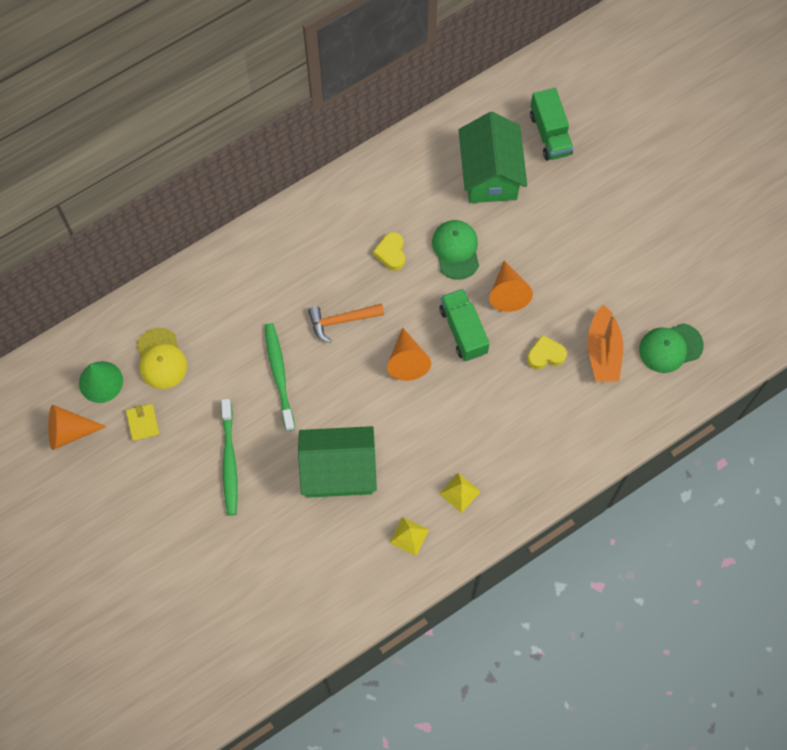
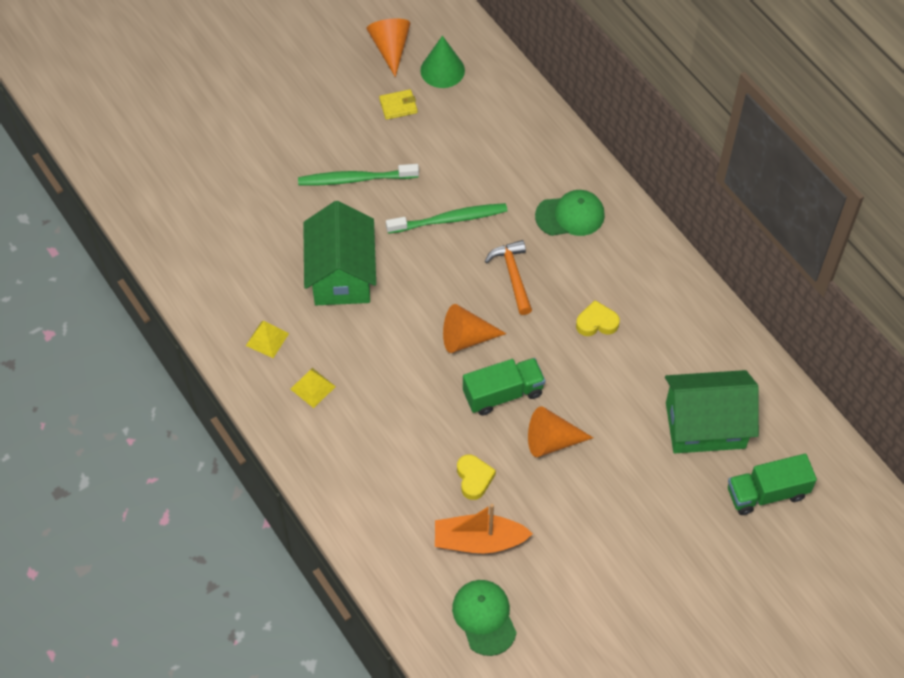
camera: 90 degrees right, 10 degrees down
yellow cap [136,328,187,389] -> none
green cap [432,220,479,280] -> green cap moved to [535,190,605,236]

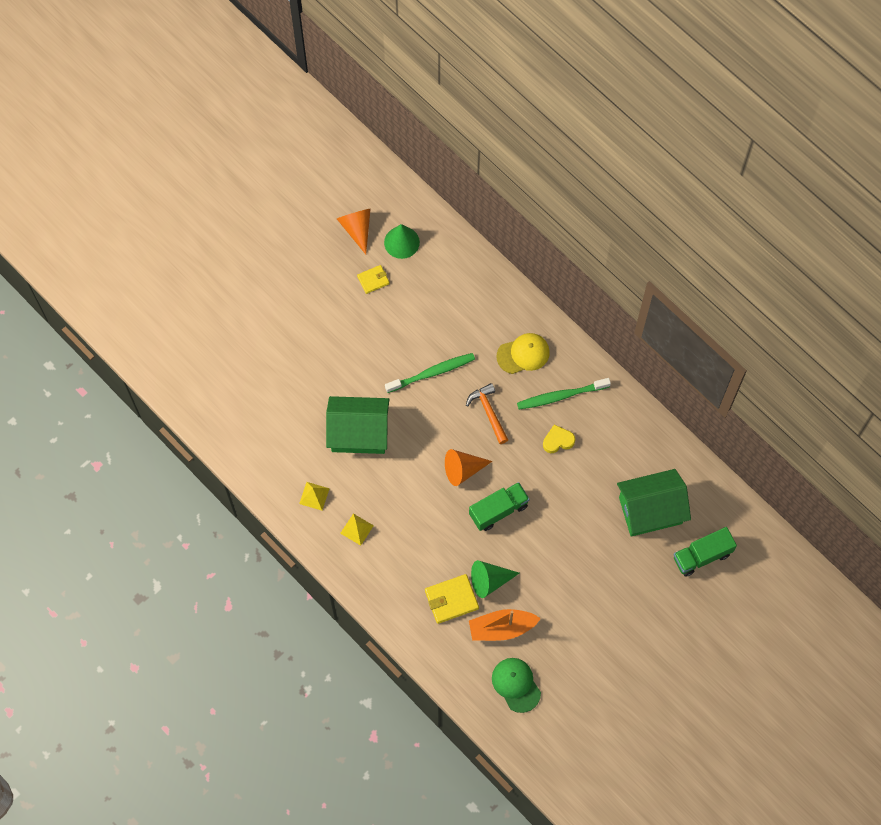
camera: 10 degrees left, 10 degrees up
green toothbrush [298,164,419,186] -> green toothbrush moved to [517,378,611,410]
green house [303,201,376,305] -> green house turned 75 degrees counterclockwise [326,396,389,454]
yellow heart [457,455,496,500] -> green cone [471,560,520,598]
orange cone [528,406,593,457] -> none
green cap [535,190,605,236] -> yellow cap [496,333,550,374]
none -> yellow wallet [425,574,479,624]

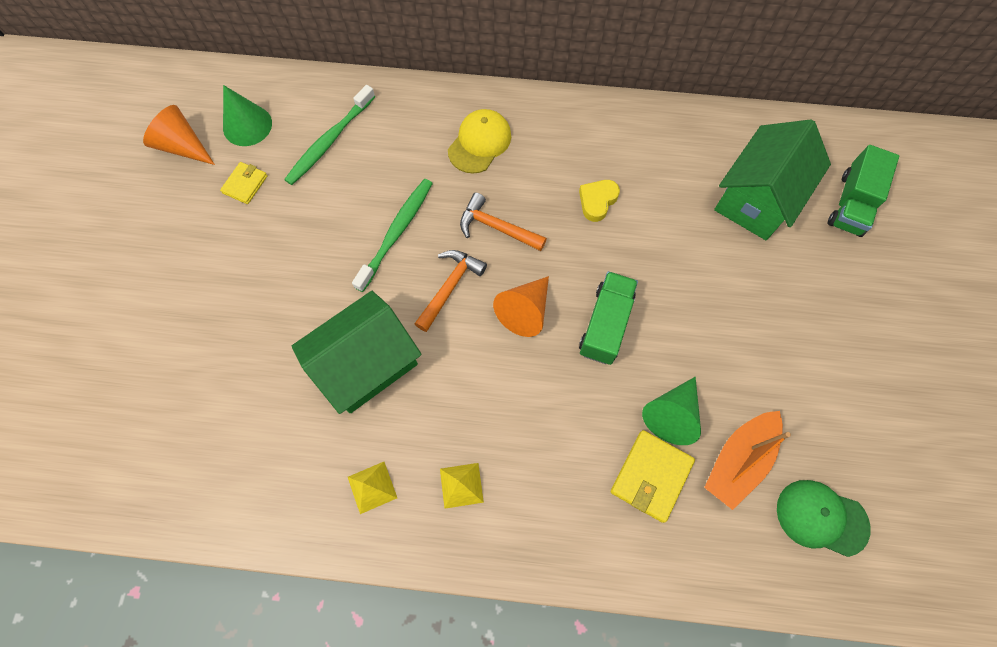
camera: 40 degrees left, 0 degrees up
green toothbrush [517,378,611,410] -> green toothbrush moved to [284,85,375,185]
none -> orange hammer [414,250,487,332]

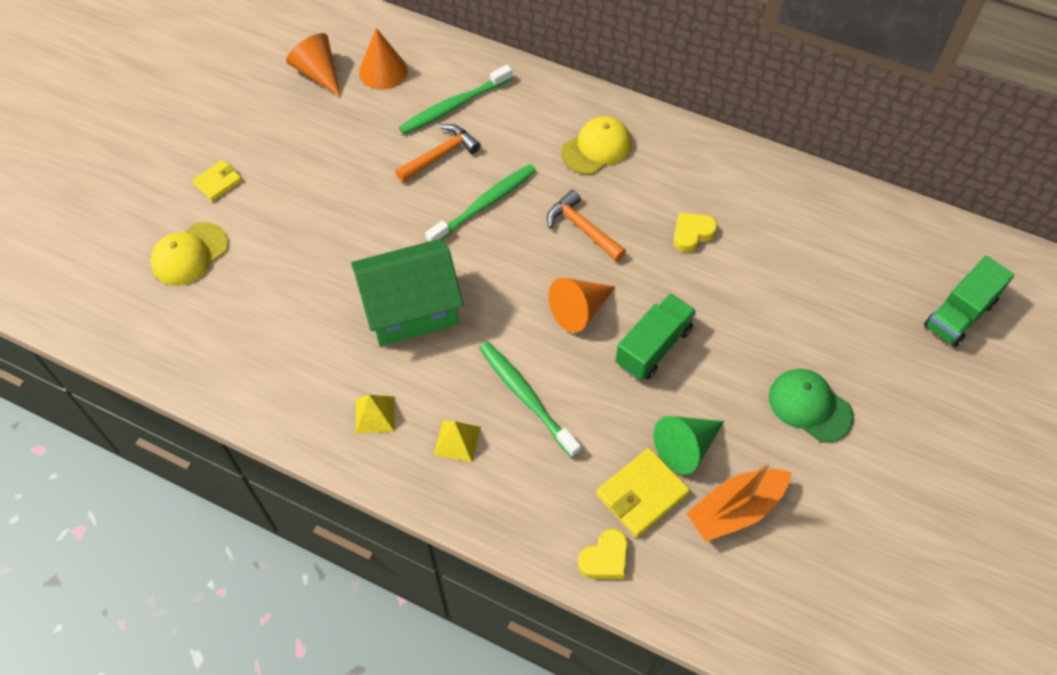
camera: 20 degrees right, 10 degrees down
yellow wallet [220,162,268,204] -> yellow wallet moved to [192,160,242,201]
green cone [223,85,272,146] -> orange cone [359,28,408,90]
orange hammer [414,250,487,332] -> orange hammer moved to [395,124,481,182]
green house [714,119,831,240] -> none
green cap [777,480,871,557] -> green cap moved to [769,369,854,443]
none -> yellow cap [150,222,228,286]
none -> green toothbrush [479,341,581,458]
none -> yellow heart [578,529,628,579]

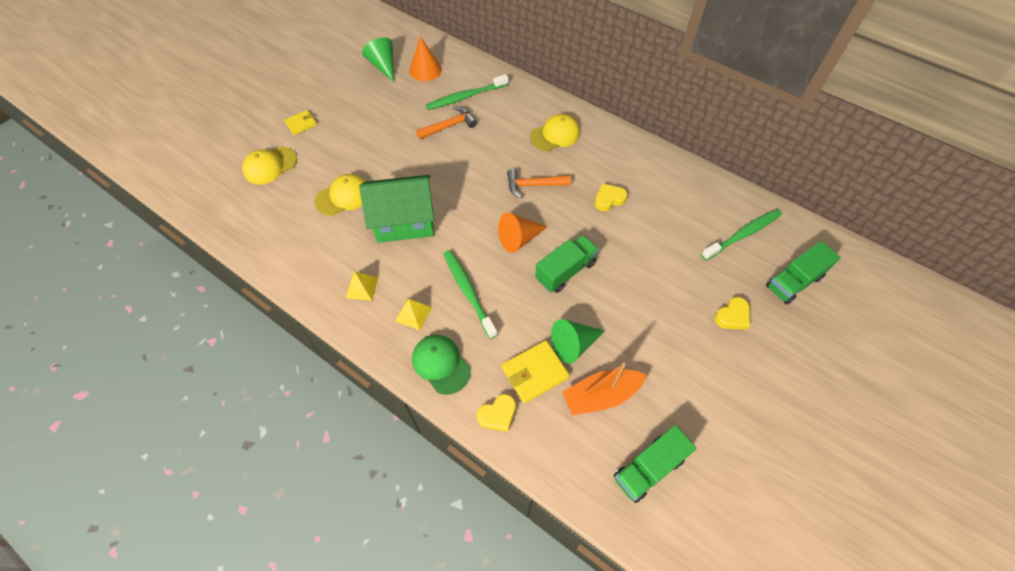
camera: 10 degrees right, 0 degrees up
orange cone [286,33,341,97] -> green cone [362,37,394,82]
green toothbrush [425,164,536,242] -> green toothbrush moved to [701,209,782,260]
orange hammer [547,189,626,262] -> orange hammer turned 60 degrees counterclockwise [507,169,571,198]
green cap [769,369,854,443] -> green cap moved to [412,335,471,395]
none -> yellow cap [315,174,366,216]
none -> green truck [614,425,697,503]
none -> yellow heart [714,297,750,330]

